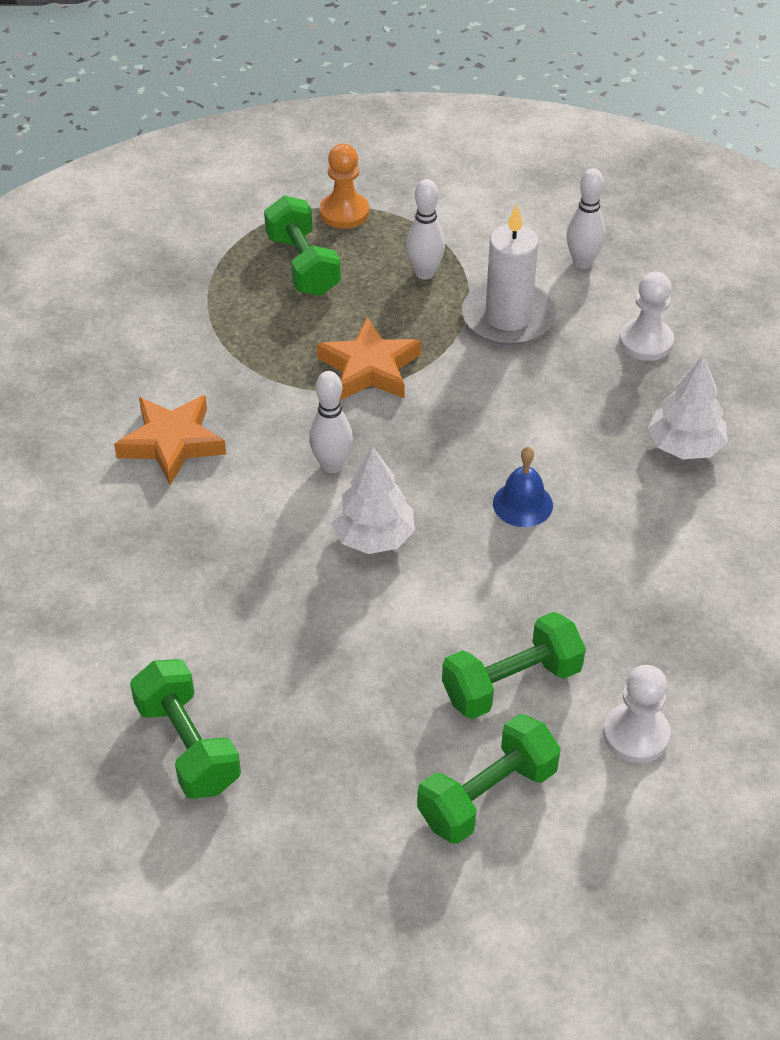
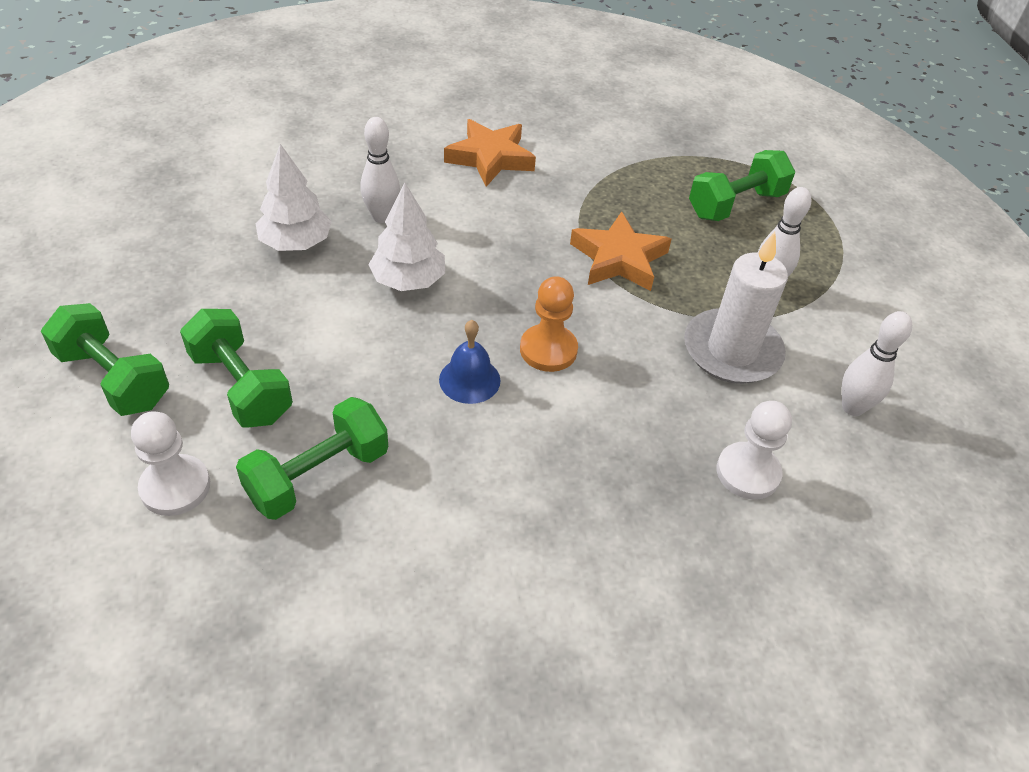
camera: 75 degrees right, 0 degrees up
green dumbbell [130,659,241,799] -> green dumbbell moved to [236,397,388,520]
white bowling pin [309,371,353,473] -> white bowling pin moved to [360,117,400,223]
orange pawn [320,144,369,229] -> orange pawn moved to [520,276,578,372]
white tree [647,355,728,459] -> white tree moved to [255,144,332,251]

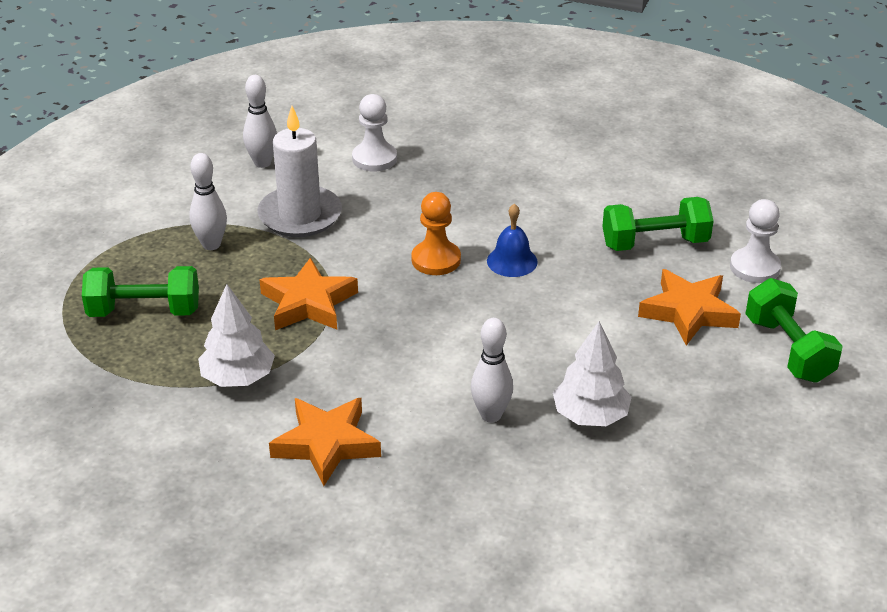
camera: 145 degrees left, 10 degrees down
green dumbbell [180,309,293,427] -> orange star [638,269,741,345]
white tree [368,182,445,291] -> white tree moved to [198,284,275,387]

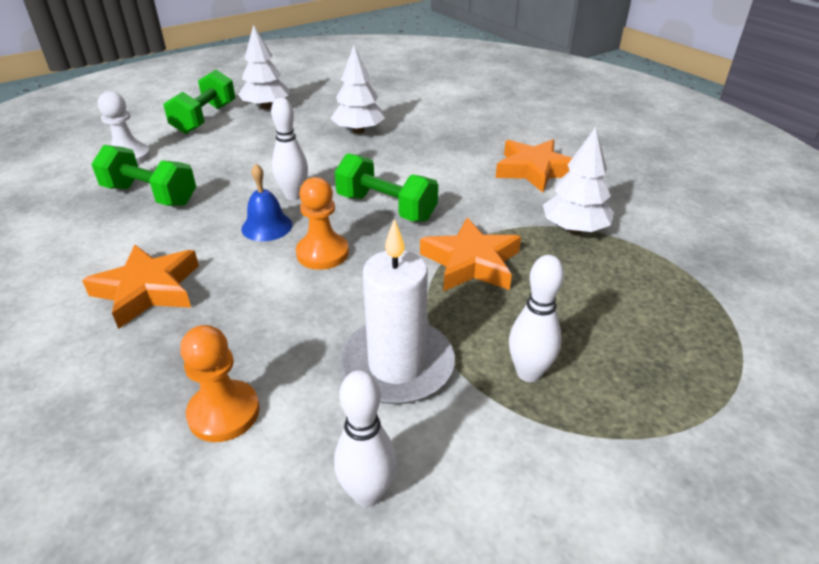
camera: 145 degrees left, 0 degrees up
green dumbbell [82,266,199,317] -> green dumbbell moved to [335,153,438,222]
white pawn [352,94,397,171] -> orange pawn [180,325,260,442]
white bowling pin [471,318,513,422] -> white bowling pin moved to [271,98,308,200]
orange star [638,269,741,345] -> orange star moved to [82,244,199,329]
none -> white tree [238,25,289,109]

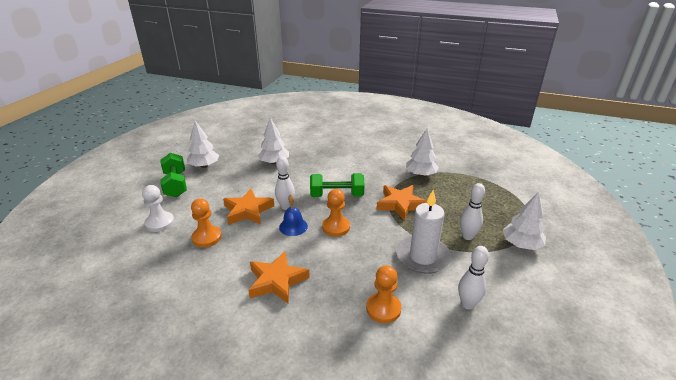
camera: 35 degrees left, 5 degrees down
green dumbbell [91,145,196,206] -> orange pawn [191,198,222,247]
orange star [496,139,572,192] -> orange star moved to [223,189,274,225]
none -> white tree [503,192,546,250]

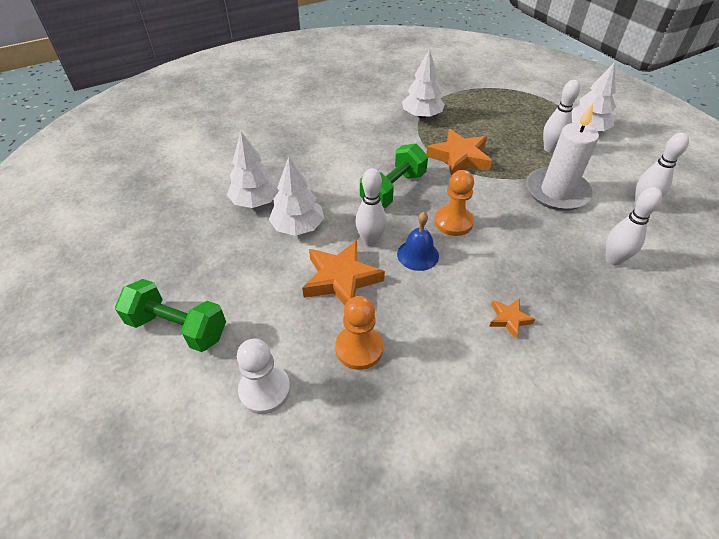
camera: 50 degrees left, 15 degrees up
white tree [186,121,219,168] -> white tree moved to [269,157,324,236]
orange star [248,251,310,304] -> orange star [489,299,536,339], size x0.51
orange pawn [366,265,401,323] -> white bowling pin [606,187,662,266]

